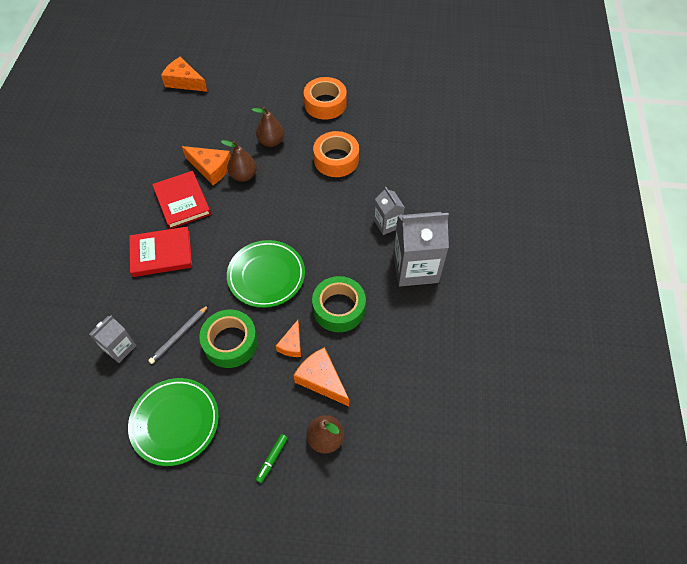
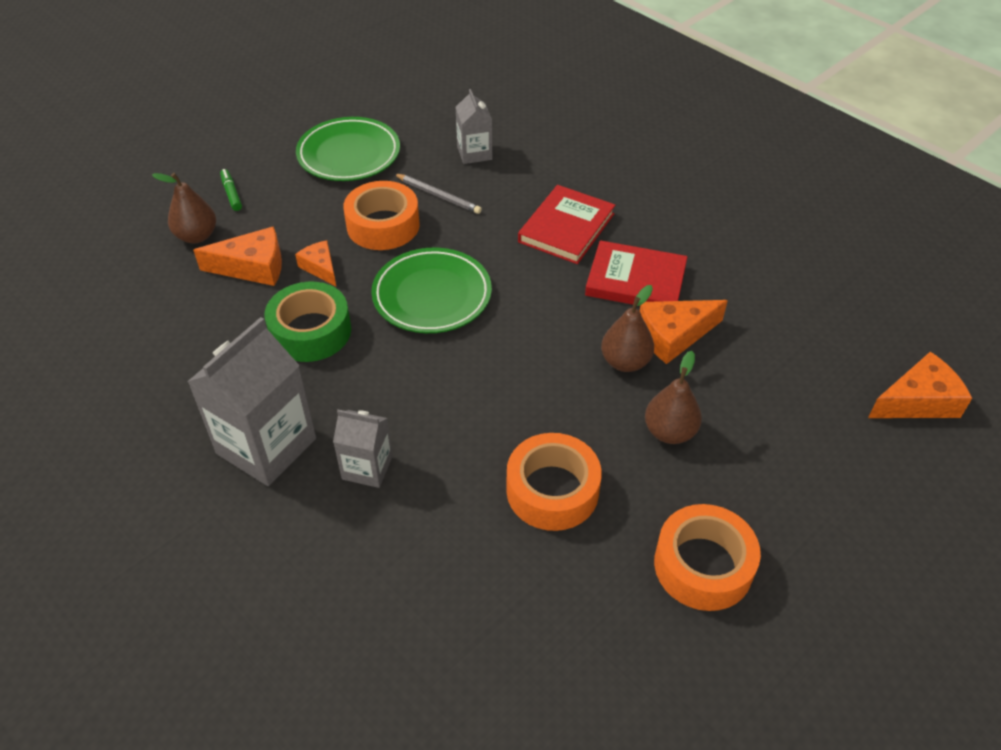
camera: 130 degrees right, 10 degrees down
grey pencil [148,305,209,364] -> grey pencil turned 135 degrees clockwise [394,174,482,214]
green tape [199,310,258,368] -> orange tape [343,181,420,250]

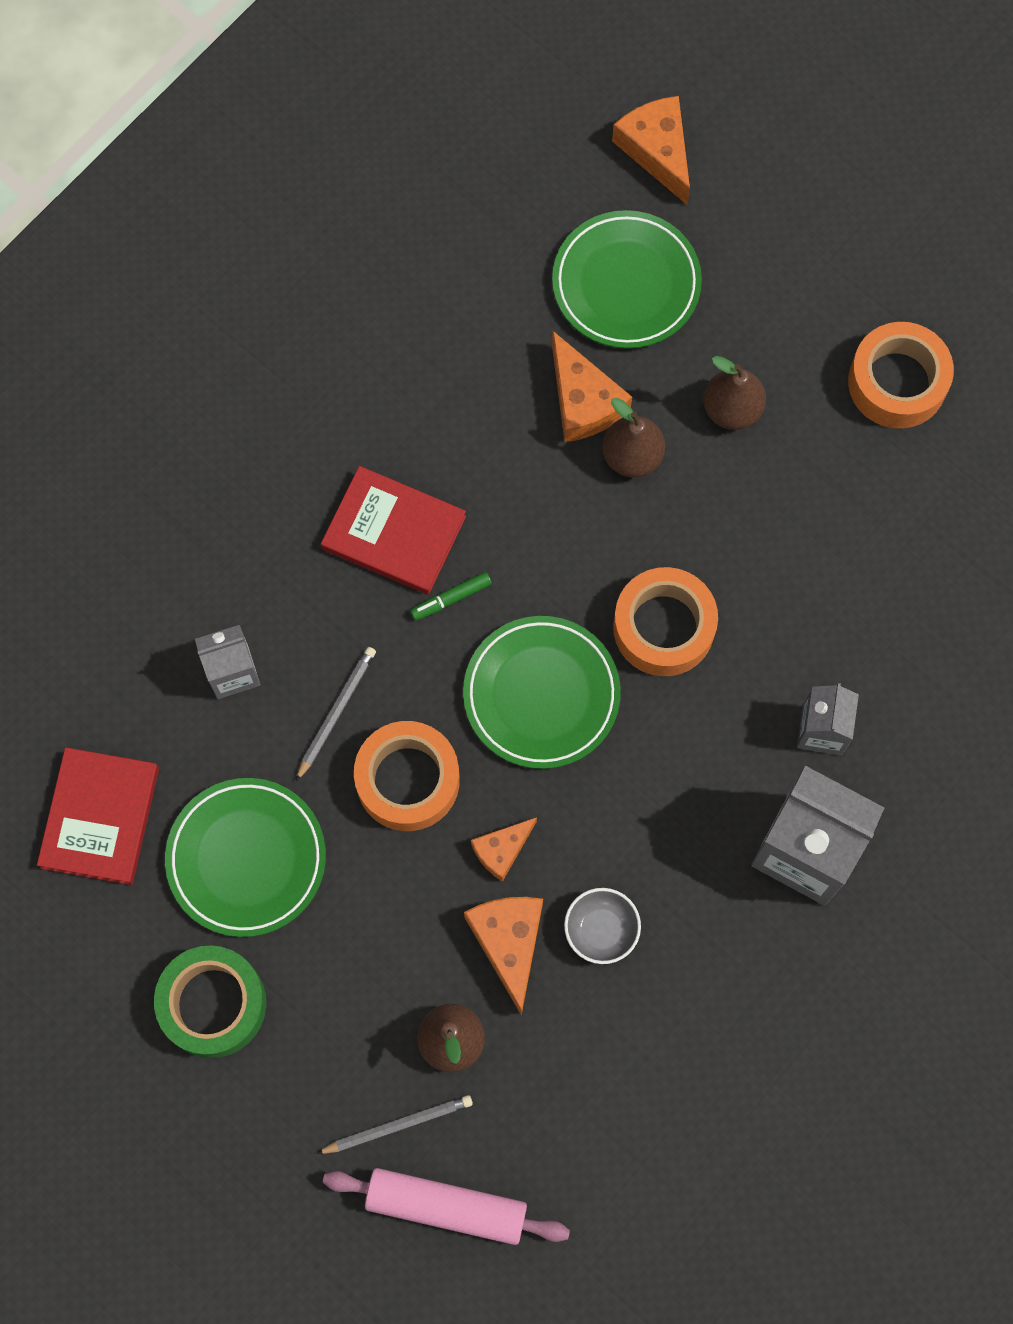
camera: 95 degrees left, 25 degrees up
green marker [220,169,242,211] -> green marker moved to [410,572,492,621]
green tape [265,282,351,362] -> green tape moved to [154,945,266,1058]
orange tape [507,433,602,531] -> orange tape moved to [613,567,718,676]
red book [585,240,687,305] -> red book moved to [37,747,159,885]
none -> grey pencil [316,1095,473,1154]
none -> pink rolling pin [323,1168,570,1245]
none -> green plate [552,210,702,349]
none -> grey bowl [564,888,641,964]

